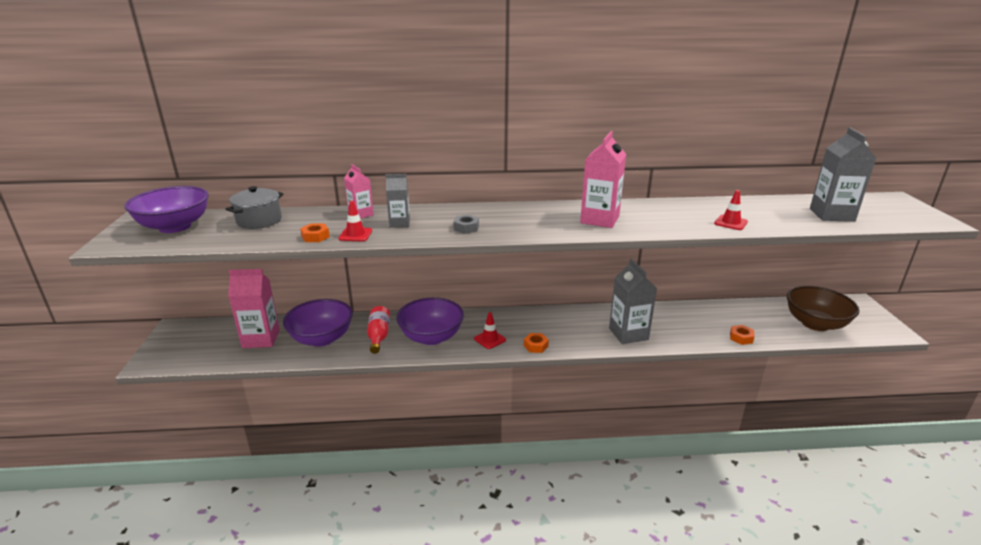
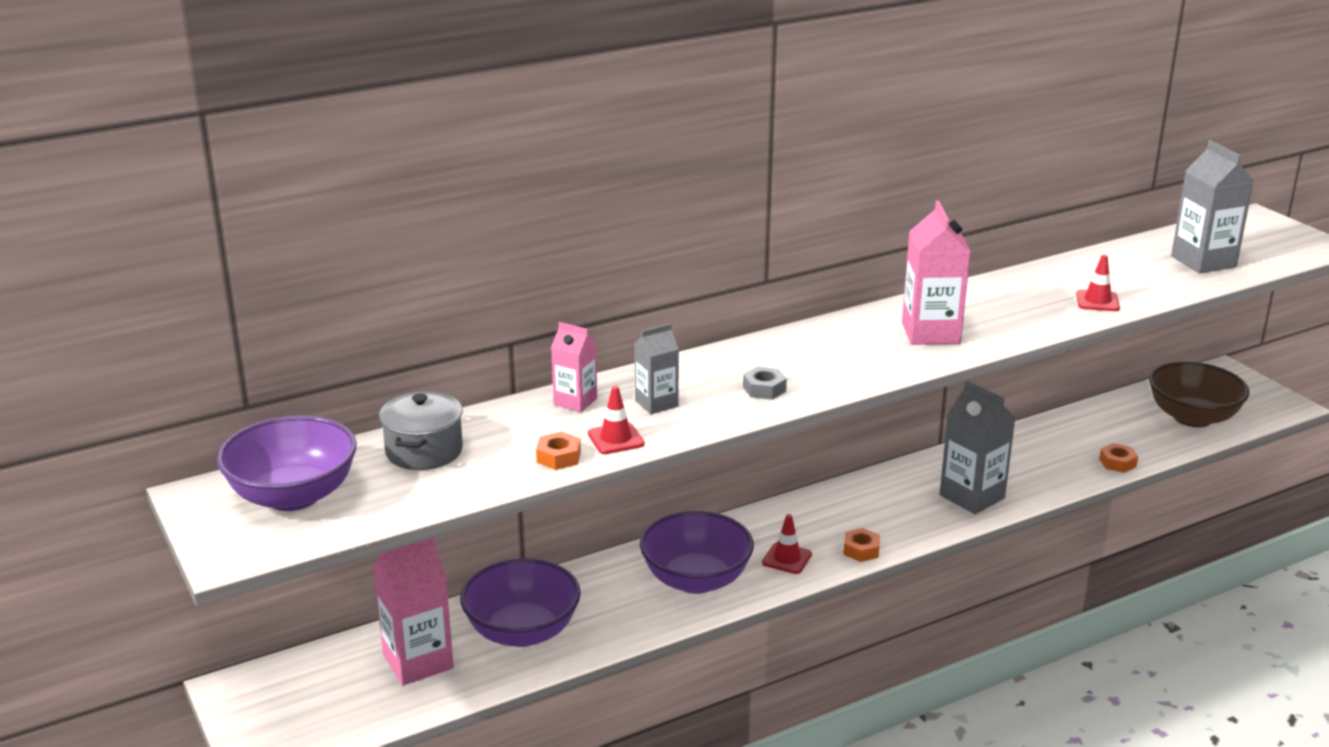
camera: 25 degrees left, 0 degrees up
red bottle [367,306,390,354] -> none

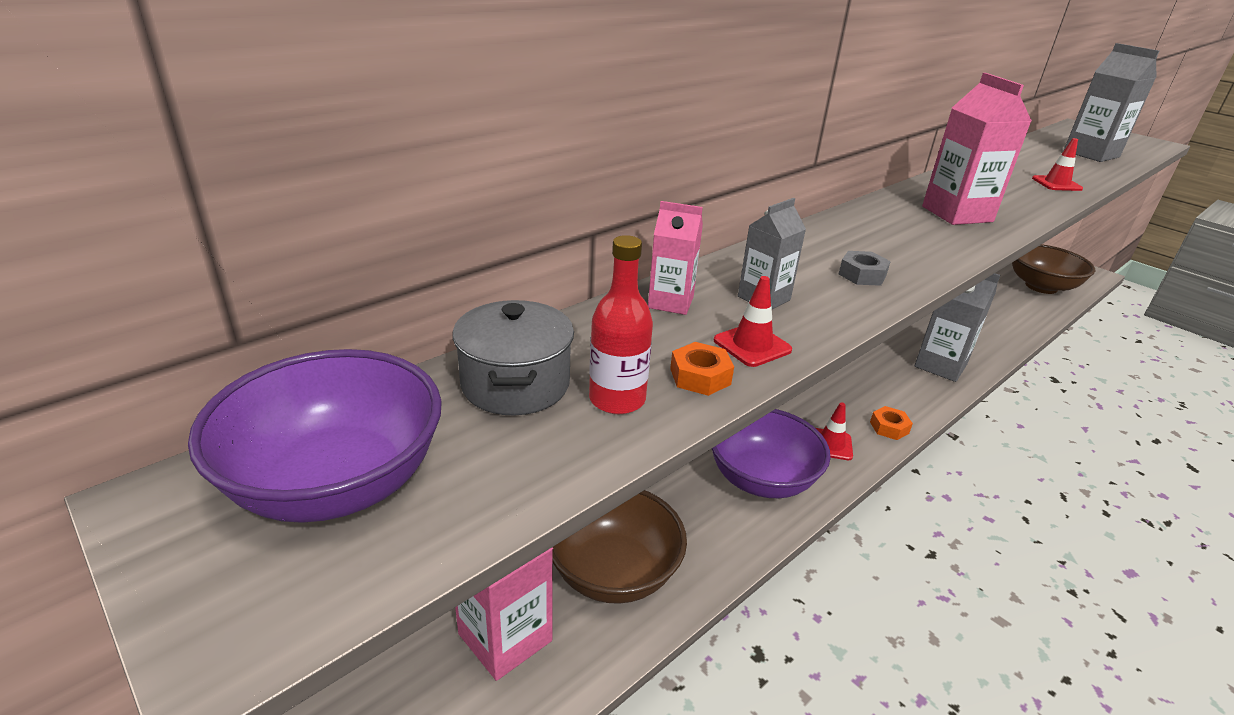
camera: 15 degrees left, 5 degrees up
purple bowl [460,558,581,647] -> brown bowl [552,490,687,604]
orange nut [1099,443,1138,473] -> none
none -> red bottle [589,235,653,414]

